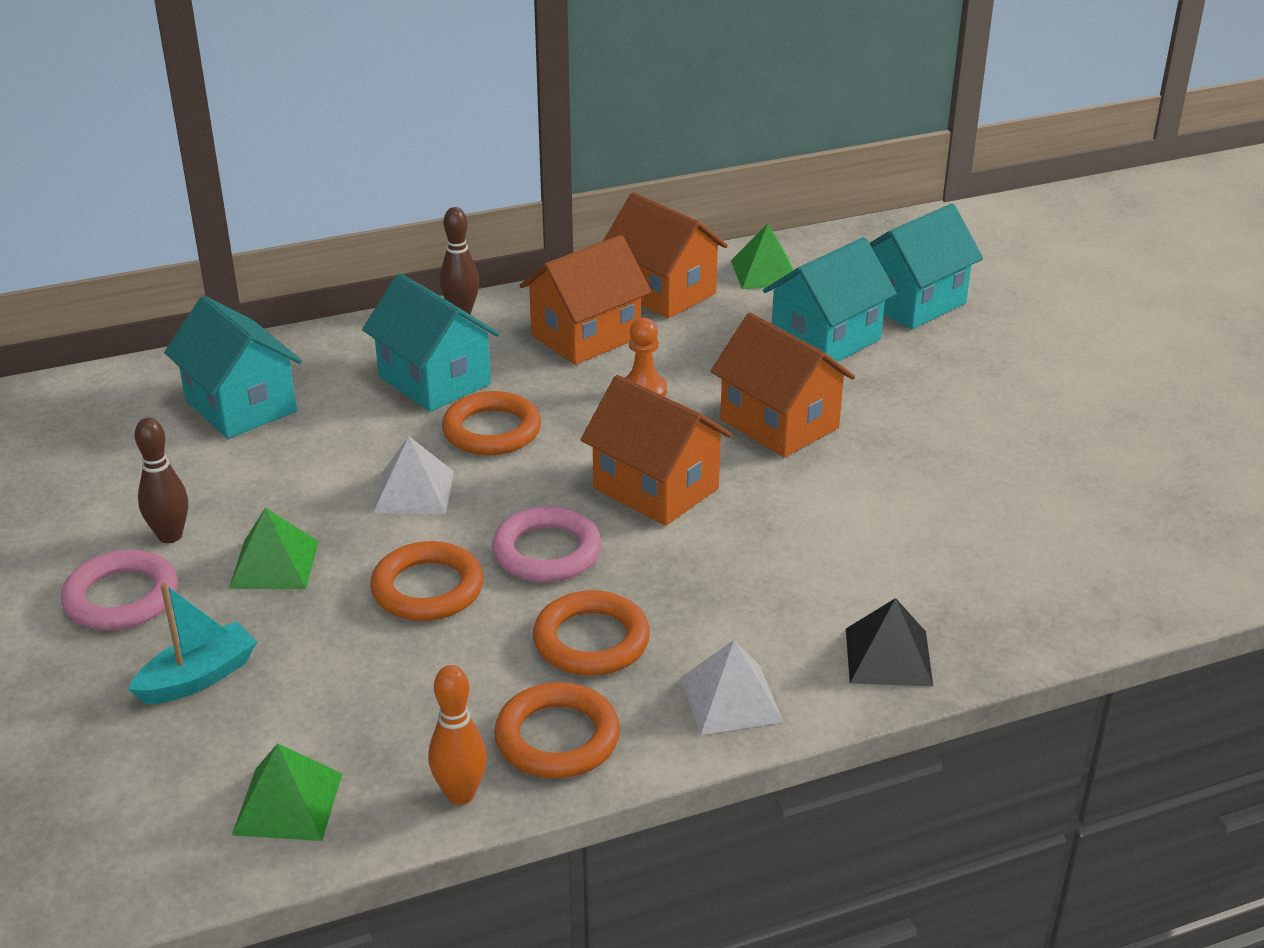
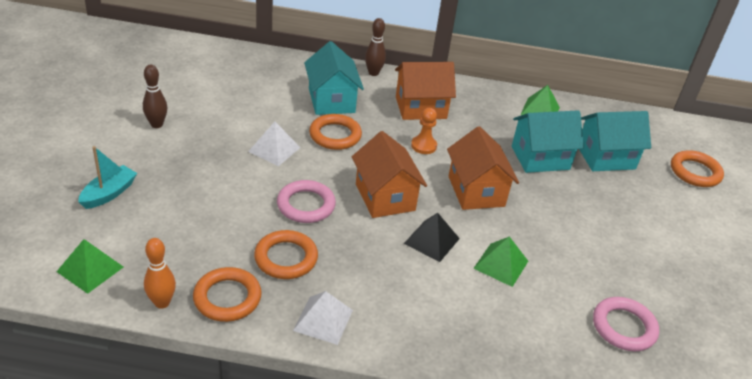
camera: 25 degrees right, 5 degrees up
pink ring [61,550,178,631] -> pink ring moved to [593,297,659,351]
turquoise boat [128,583,257,704] -> turquoise boat turned 45 degrees counterclockwise [78,146,137,209]
turquoise house [164,296,302,439] -> none
green pyramid [229,508,319,589] -> green pyramid moved to [473,236,528,287]
orange ring [370,541,484,621] -> orange ring moved to [671,150,724,187]
orange house [602,193,728,318] -> none
black pyramid [846,598,933,686] -> black pyramid moved to [404,213,460,262]

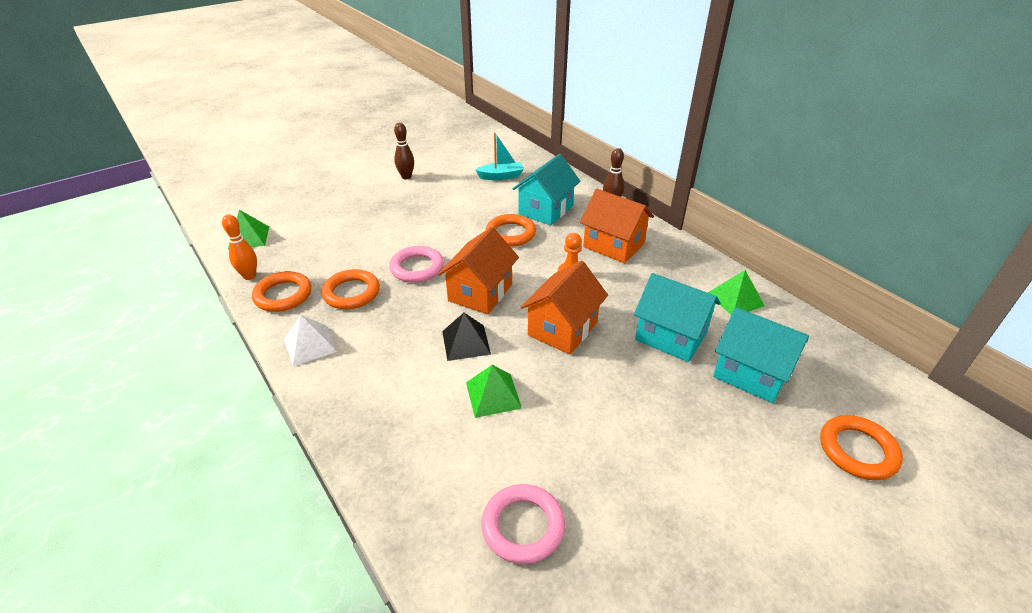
camera: 50 degrees right, 0 degrees up
turquoise boat [78,146,137,209] -> turquoise boat moved to [476,132,524,180]
white pyramid [248,122,301,166] -> none

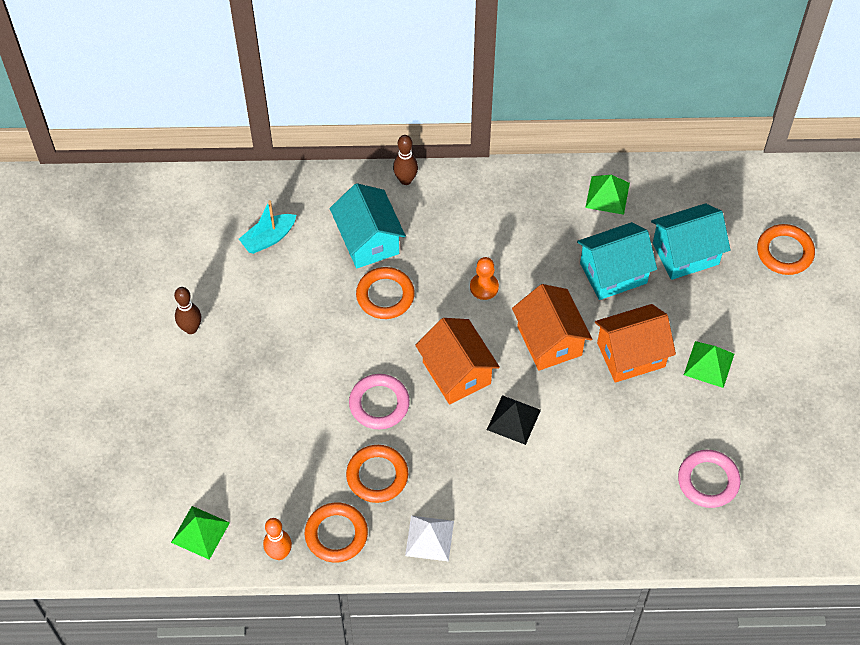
camera: 55 degrees left, 20 degrees up
green pyramid [466,365,522,418] -> green pyramid moved to [684,341,734,388]
turquoise boat [476,132,524,180] -> turquoise boat turned 150 degrees counterclockwise [239,200,296,254]
orange house [580,189,654,263] -> orange house moved to [595,304,676,383]

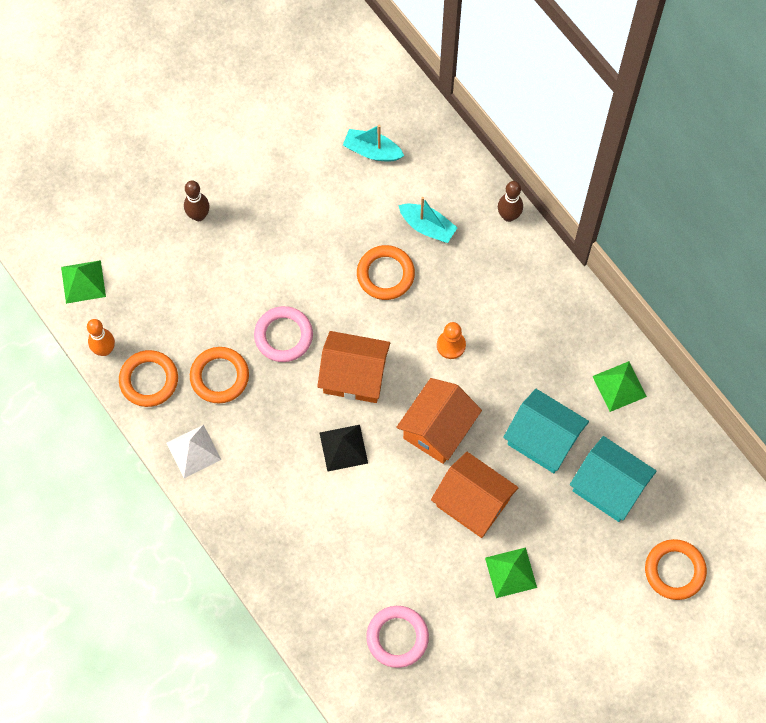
camera: 55 degrees right, 10 degrees up
brown bowling pin [174,287,201,334] -> brown bowling pin moved to [184,181,210,221]
turquoise house [330,183,406,268] -> turquoise boat [399,197,458,243]
orange house [415,318,500,405] -> orange house turned 75 degrees clockwise [317,331,390,403]

